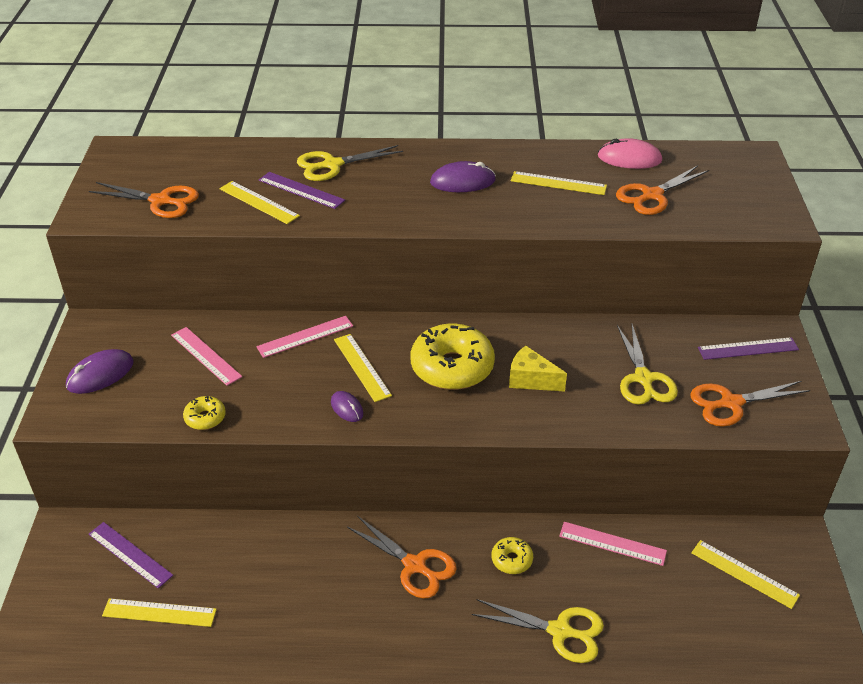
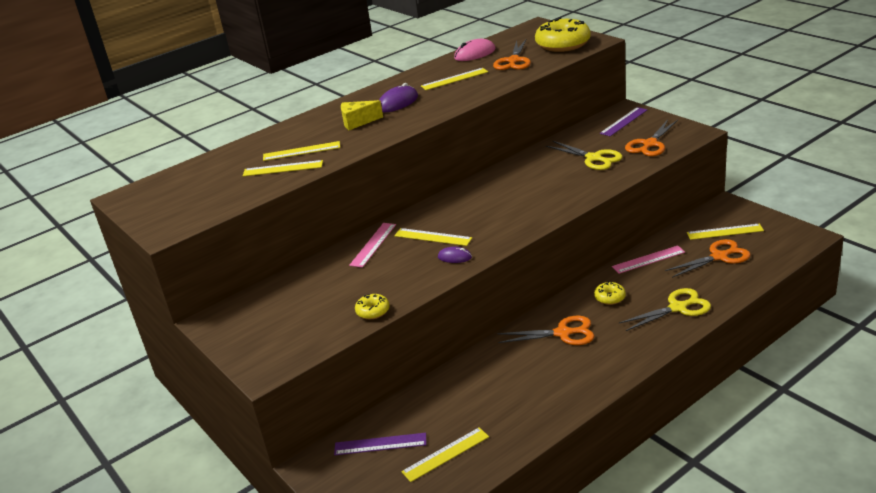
camera: 35 degrees left, 10 degrees down
purple mouse [66,349,134,394] -> none
orange scissors [89,182,199,218] -> orange scissors moved to [665,239,751,278]
pink ruler [171,327,242,386] -> none
purple ruler [259,172,345,209] -> yellow ruler [263,141,340,161]
yellow scissors [297,145,403,181] -> none
yellow donut [411,323,495,390] -> yellow donut moved to [535,17,591,52]
yellow cheese [509,346,567,392] -> yellow cheese moved to [341,100,383,130]

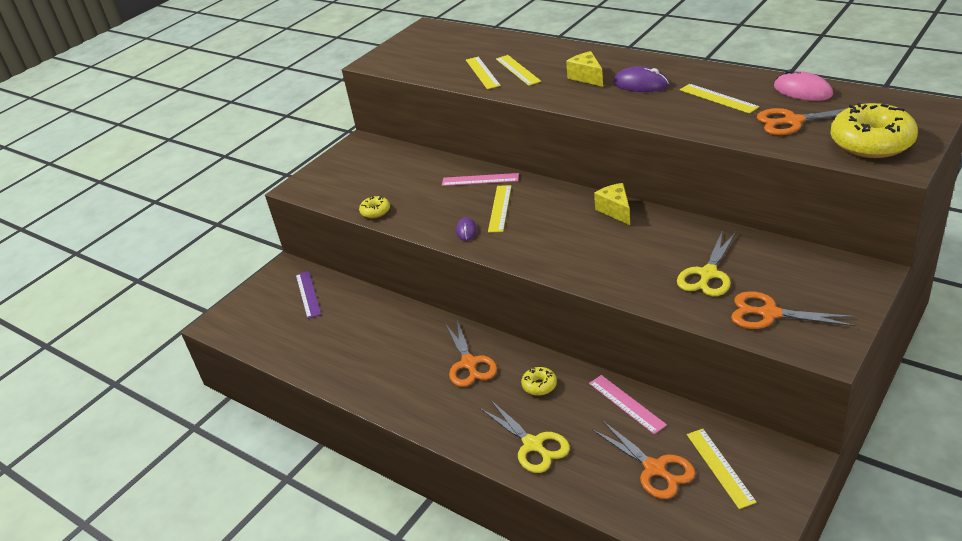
camera: 75 degrees right, 5 degrees up
yellow ruler [401,427,489,482] -> none
purple ruler [600,107,648,136] -> none
none -> yellow cheese [594,183,630,225]

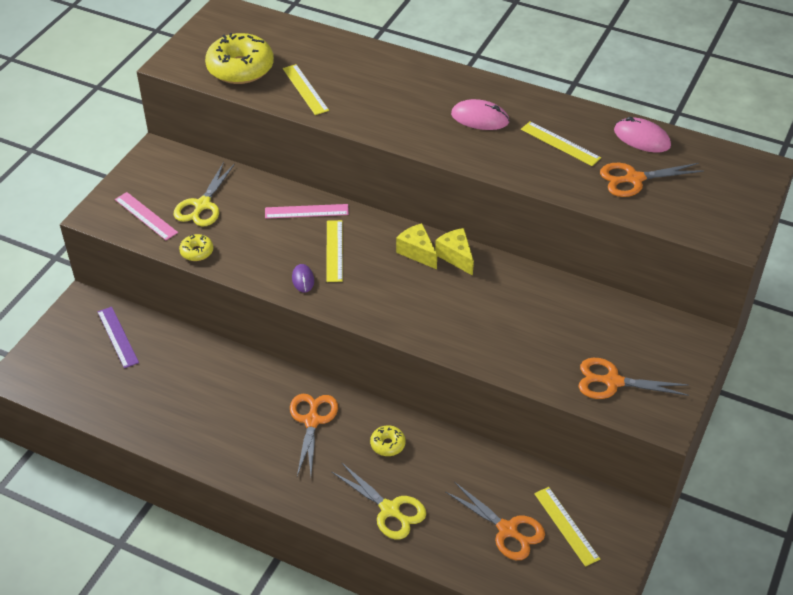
camera: 15 degrees left, 10 degrees up
orange scissors [445,320,497,387] -> orange scissors turned 150 degrees counterclockwise [290,394,338,476]
yellow ruler [496,55,541,86] -> none
yellow cheese [566,51,603,87] -> yellow cheese moved to [396,223,437,269]
pink ruler [589,375,667,434] -> pink ruler moved to [115,192,178,240]
purple mouse [613,66,669,92] -> pink mouse [451,99,509,130]
yellow scissors [677,230,736,296] -> yellow scissors moved to [174,162,235,226]
yellow donut [830,103,918,158] -> yellow donut moved to [205,33,274,84]

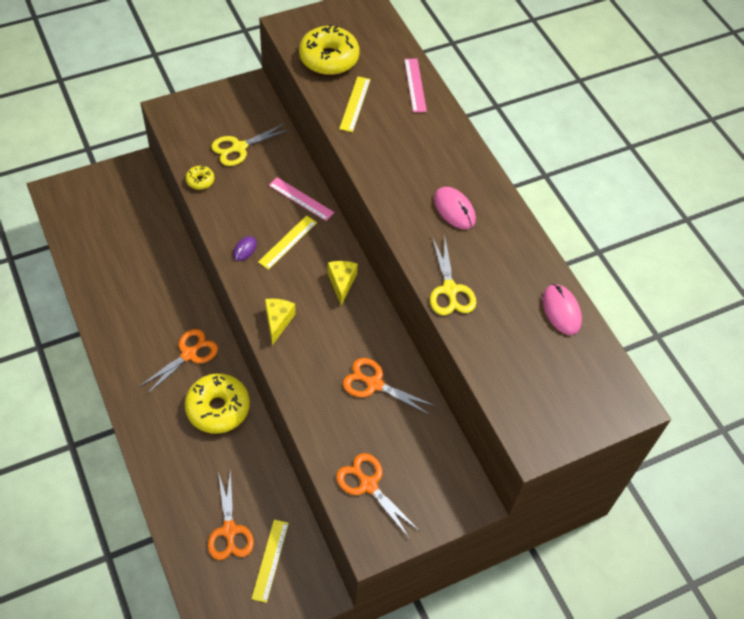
camera: 35 degrees right, 10 degrees up
purple ruler [98,307,139,368] -> none
pink ruler [115,192,178,240] -> pink ruler moved to [404,58,427,112]
yellow scissors [332,462,426,540] -> yellow scissors moved to [430,235,476,316]
yellow donut [370,425,406,456] -> yellow donut [185,373,250,434], size x2.12
yellow cheese [435,228,474,276] -> yellow cheese moved to [265,299,296,345]
yellow ruler [521,121,601,166] -> none
orange scissors [600,163,704,197] -> orange scissors moved to [343,358,435,416]

